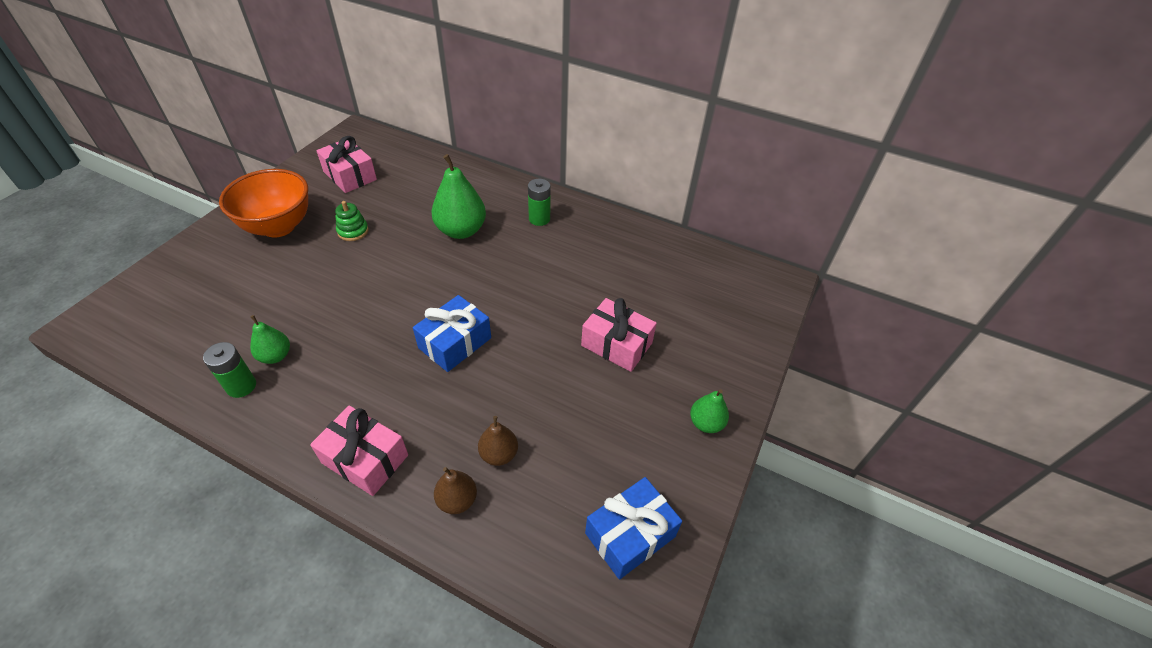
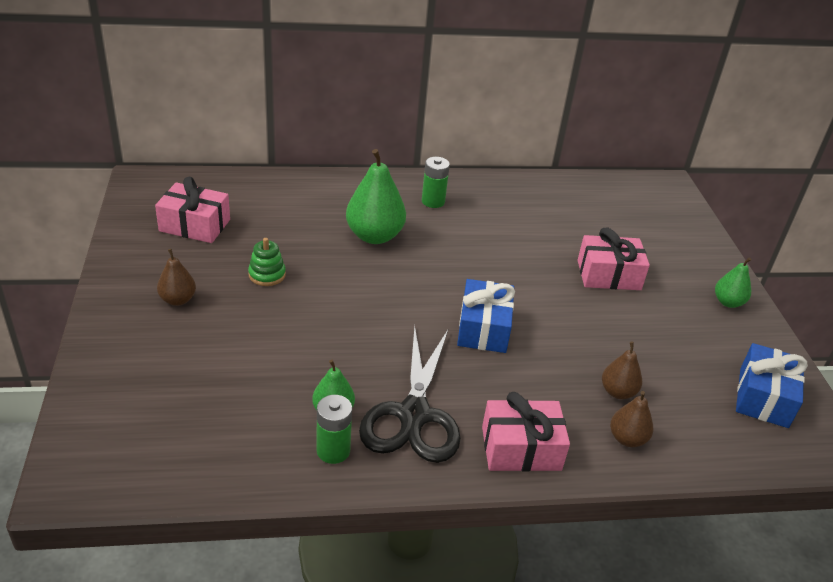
camera: 35 degrees left, 10 degrees down
orange bowl [219,169,308,237] -> brown pear [157,249,196,306]
none -> black scissors [359,326,461,463]

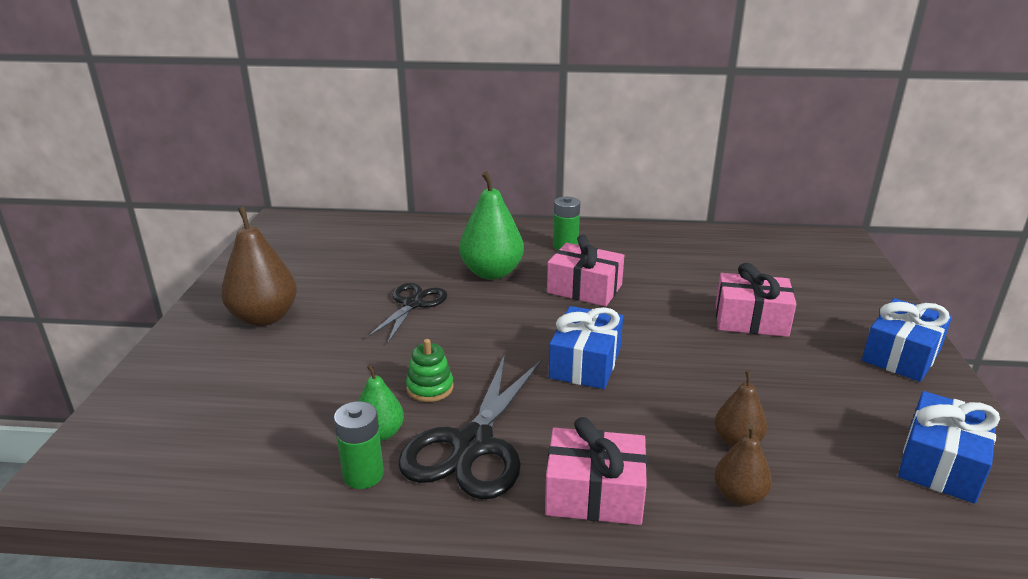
camera: 15 degrees right, 10 degrees down
pink gift [155,177,230,243] -> pink gift moved to [547,235,624,306]
brown pear [157,249,196,306] -> brown pear [221,207,297,326], size x1.80
green stacking toy [248,238,286,286] -> green stacking toy moved to [406,339,453,402]
green pear [715,257,751,308] -> blue gift [862,298,952,382]
none -> black scissors [366,283,447,344]

